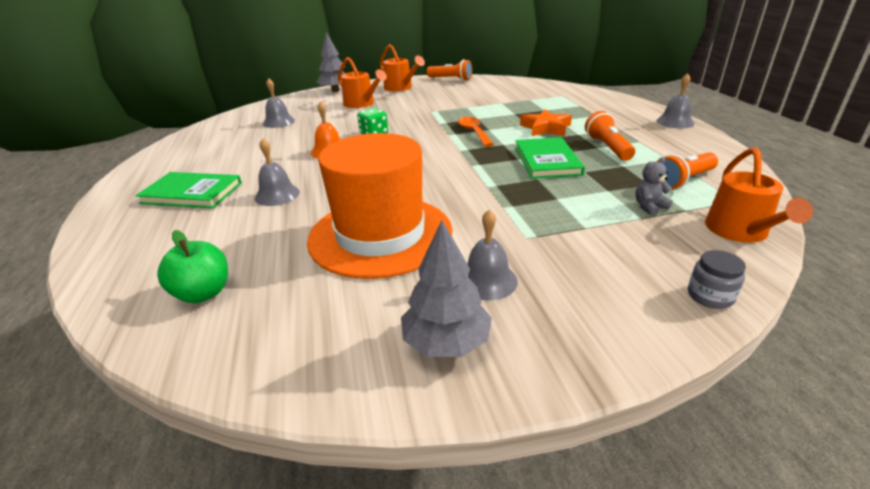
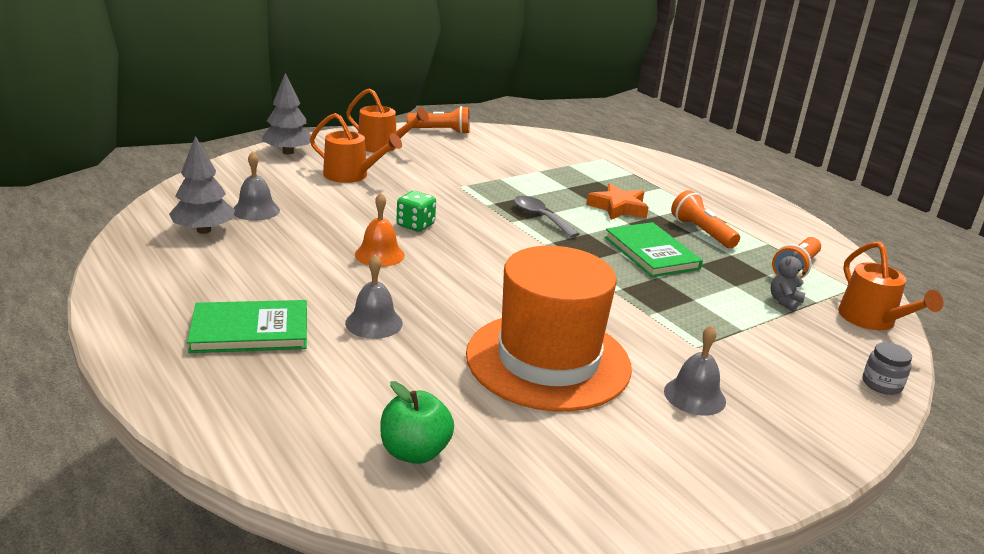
camera: 25 degrees left, 5 degrees down
grey tree [401,220,492,357] -> grey tree moved to [169,136,235,234]
orange spoon [458,117,494,147] -> grey spoon [514,196,579,238]
grey bell [656,73,695,129] -> none

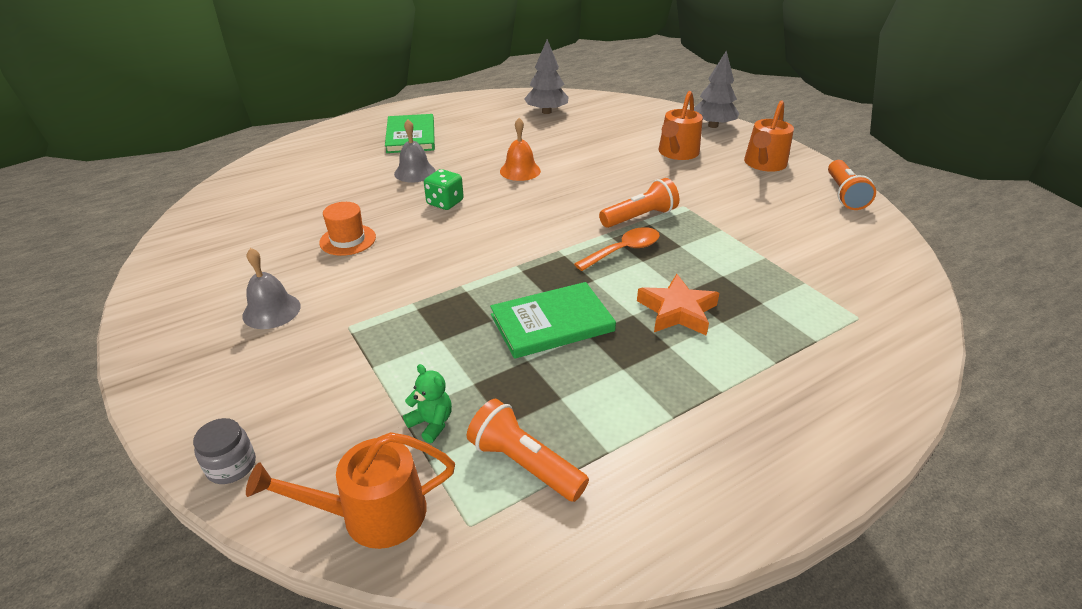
camera: 95 degrees right, 10 degrees up
grey bell [233,151,280,221] -> none
green apple [380,381,454,464] -> none
green dice [397,191,436,232] -> green dice moved to [424,169,464,210]
orange hat [466,246,632,411] -> orange hat [319,202,376,256], size x0.41
grey spoon [514,196,579,238] -> orange spoon [574,227,660,271]
orange flashlight [671,190,740,248] -> orange flashlight moved to [599,178,679,228]
grey teddy bear [771,251,805,311] -> green teddy bear [403,364,452,443]

